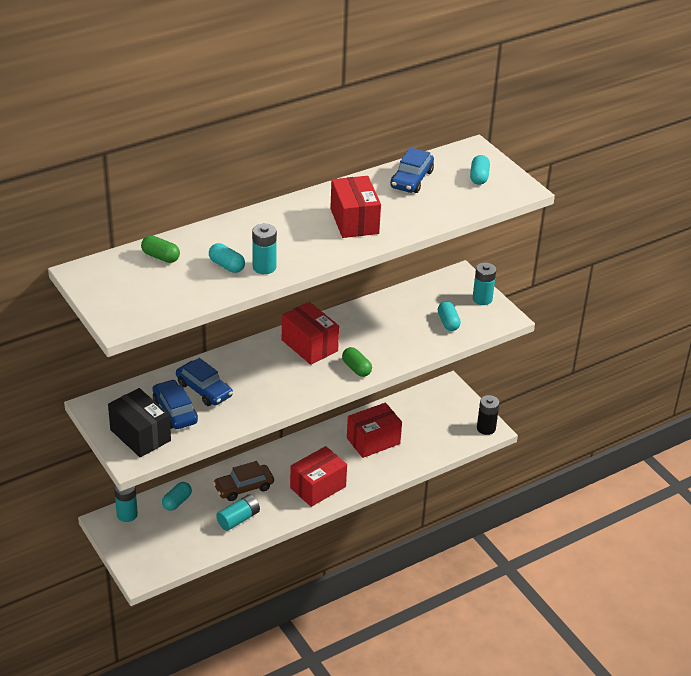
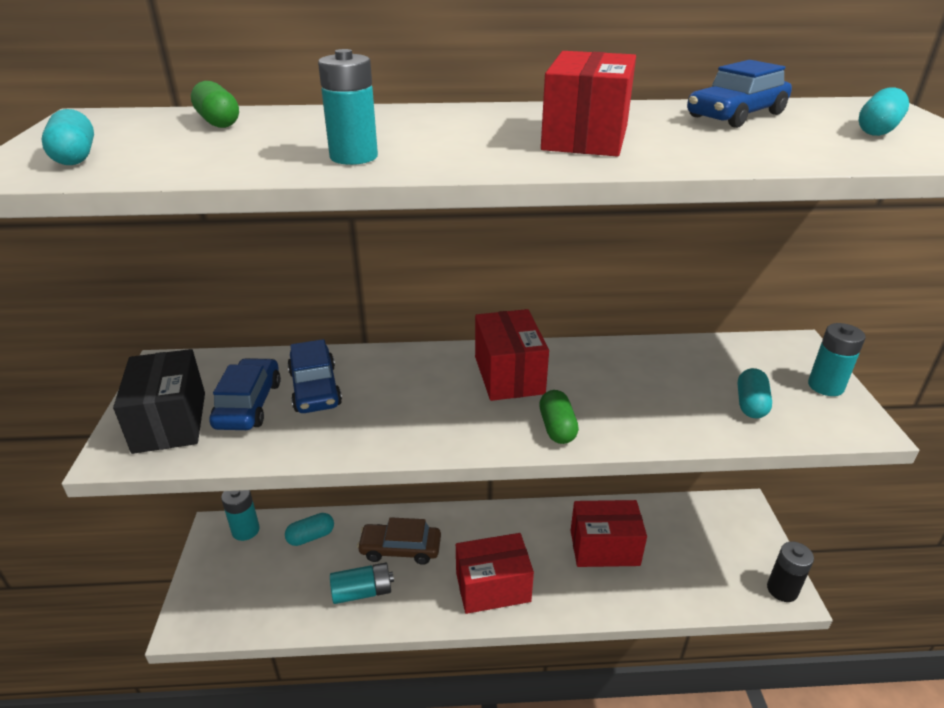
camera: 30 degrees right, 5 degrees down
turquoise capsule [209,243,245,273] -> turquoise capsule moved to [41,109,94,165]

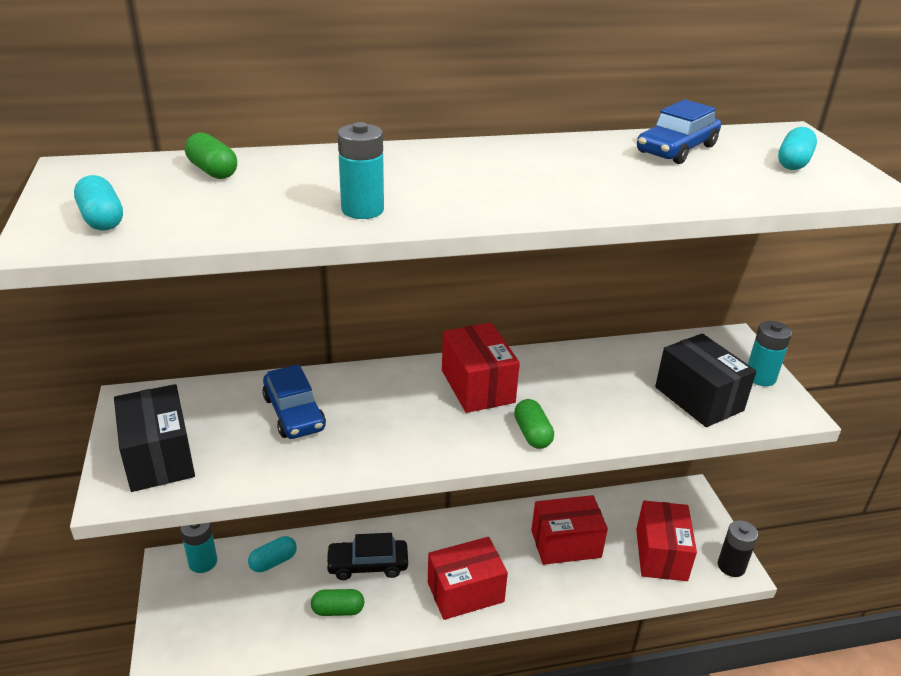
camera: 10 degrees left, 0 degrees up
blue car [209,358,281,430] -> none
turquoise battery [330,563,394,604] -> green capsule [311,589,364,616]
brown car [357,517,441,565] -> black car [326,533,408,580]
red box [541,51,636,157] -> red box moved to [636,501,697,581]
turquoise capsule [738,368,772,418] -> black box [655,333,756,427]

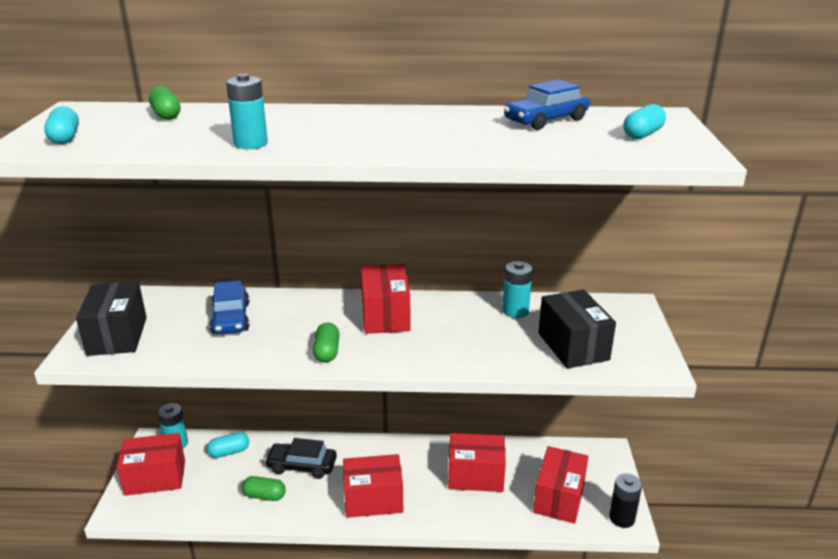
camera: 15 degrees right, 5 degrees down
green capsule [514,399,554,449] -> green capsule moved to [313,322,340,363]
turquoise battery [748,321,792,386] -> turquoise battery moved to [502,261,533,318]
none -> red box [116,433,185,496]

